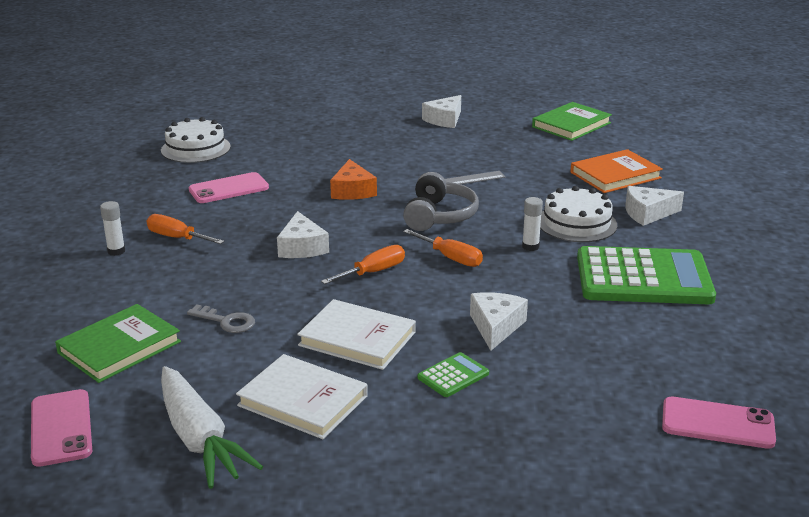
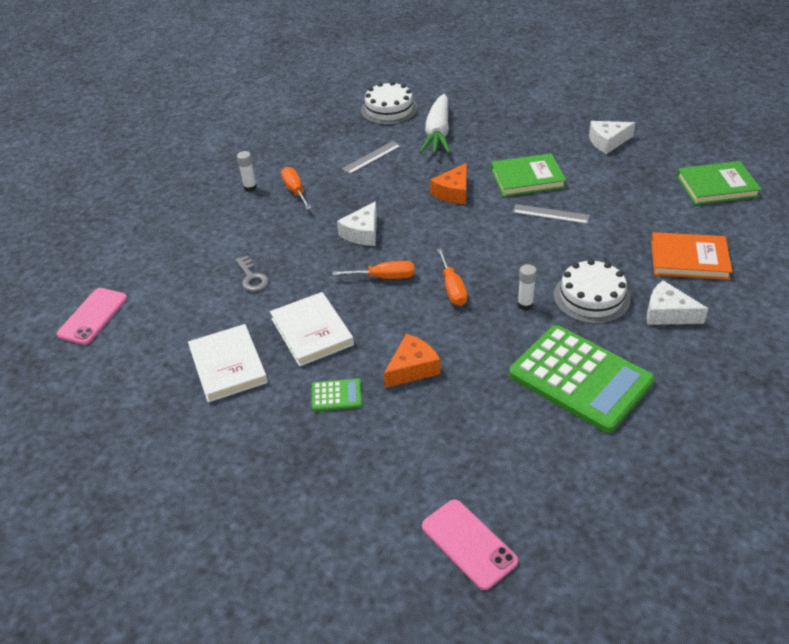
camera: 40 degrees right, 15 degrees up
green book [55,304,181,383] -> green book moved to [491,153,566,197]
white carrot [161,366,263,489] -> white carrot moved to [420,94,450,154]
pink phone [189,172,269,203] -> grey ruler [342,141,401,174]
grey headphones [403,172,479,231] -> none
white cheese [470,292,528,351] -> orange cheese [384,334,440,388]

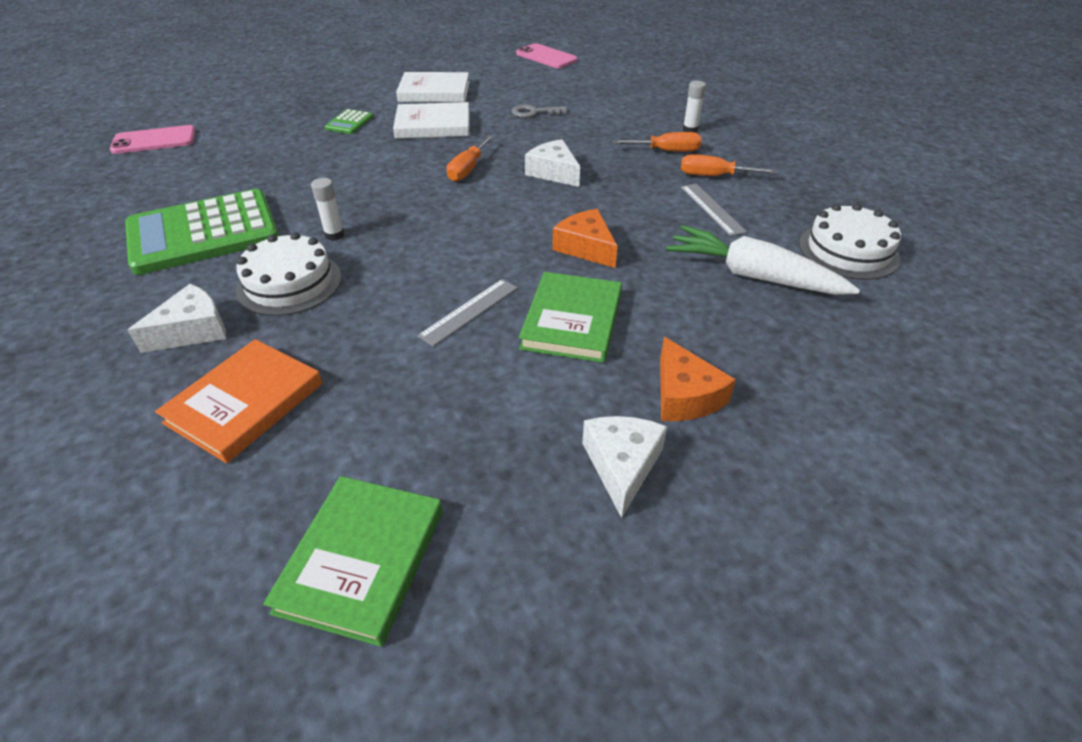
camera: 110 degrees right, 0 degrees up
orange cheese [384,334,440,388] -> orange cheese moved to [660,337,736,421]
orange screwdriver [437,249,467,306] -> orange screwdriver moved to [681,154,777,176]

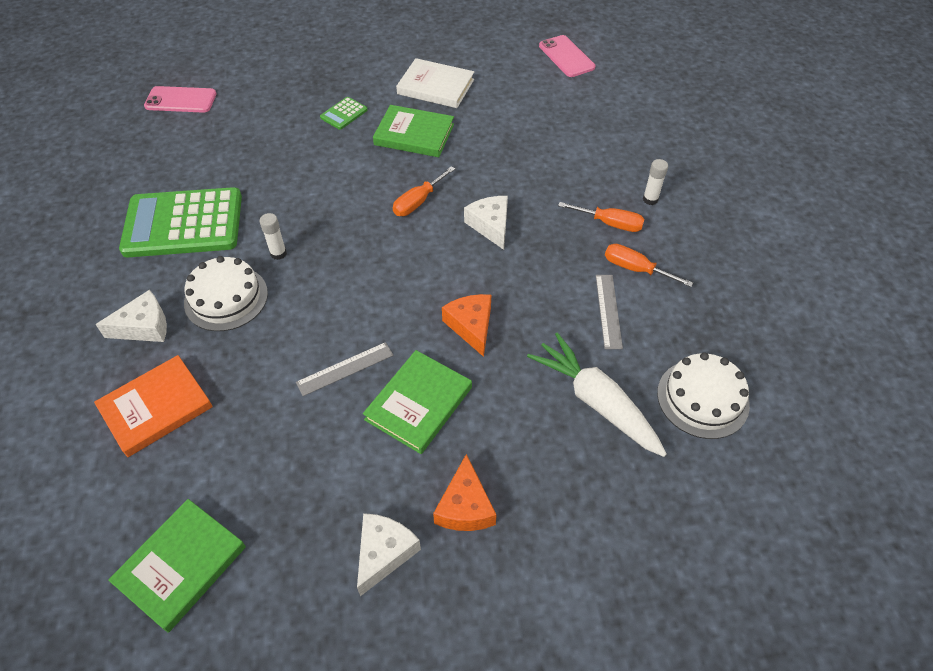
camera: 20 degrees right, 10 degrees up
white book [393,102,470,139] -> green book [373,105,454,157]
grey key [512,105,567,118] -> none

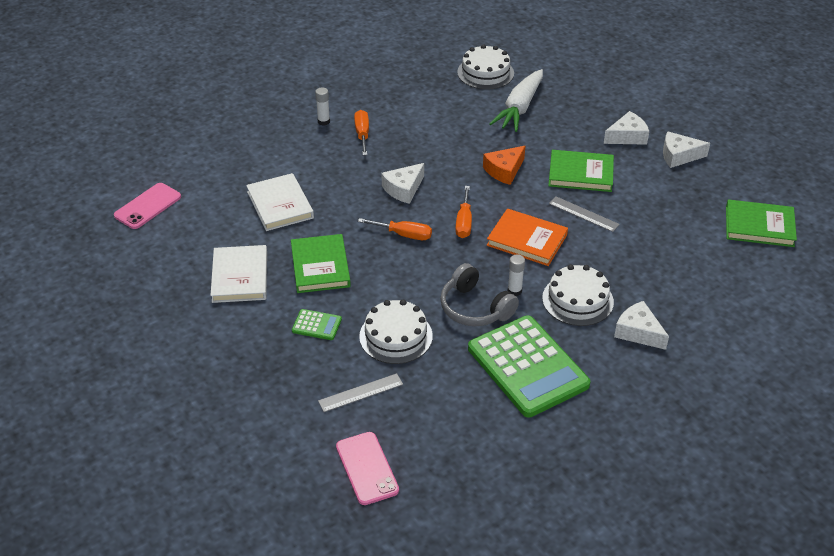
camera: 115 degrees left, 10 degrees down
orange book [94,355,213,457] -> orange book moved to [487,209,568,266]
orange cheese [433,454,497,531] -> white cheese [604,111,649,145]
grey ruler [596,275,623,349] -> grey ruler moved to [318,373,403,412]
orange screwdriver [605,244,693,287] -> orange screwdriver moved to [455,186,472,238]
none -> white book [246,173,314,231]
none -> white cake [359,300,433,364]
none -> grey headphones [440,263,519,326]

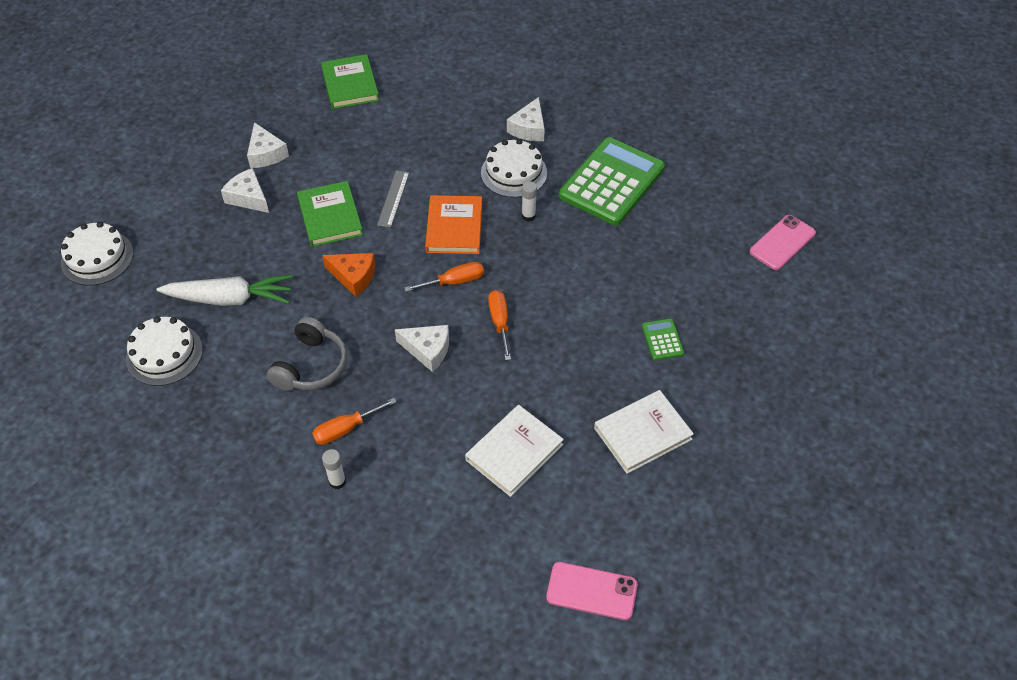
camera: 115 degrees left, 10 degrees up
green book [291,234,351,293] -> none
grey ruler [318,373,403,412] -> none
white cake [359,300,433,364] -> white cake moved to [61,222,133,286]
grey headphones [440,263,519,326] -> grey headphones moved to [267,317,347,391]

